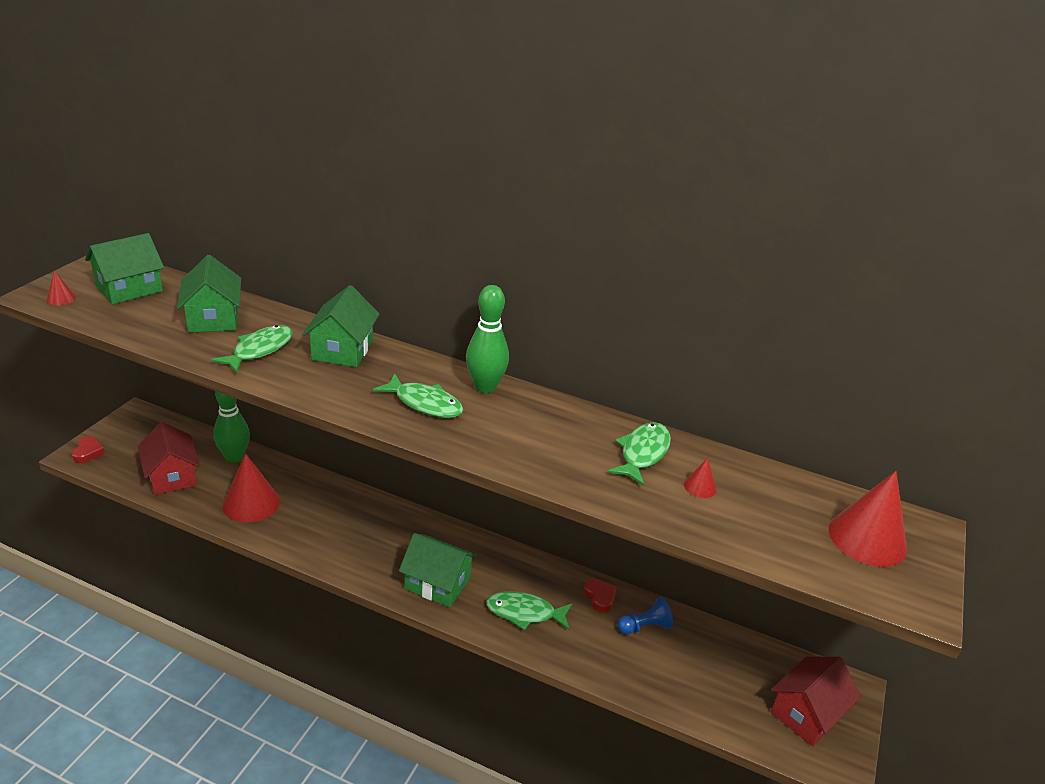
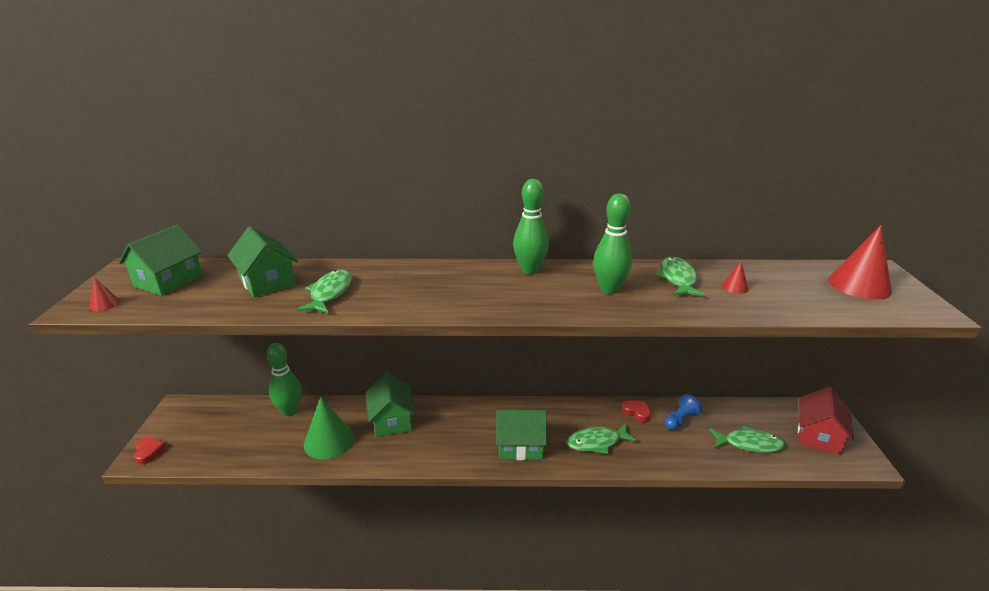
camera: 20 degrees left, 5 degrees down
red house [138,422,200,495] -> none
red cone [223,453,280,523] -> green cone [304,397,354,460]
green house [302,285,380,367] -> green house moved to [366,372,416,437]
green fish [373,373,463,418] -> green fish moved to [709,426,785,453]
none -> green bowling pin [593,194,632,294]

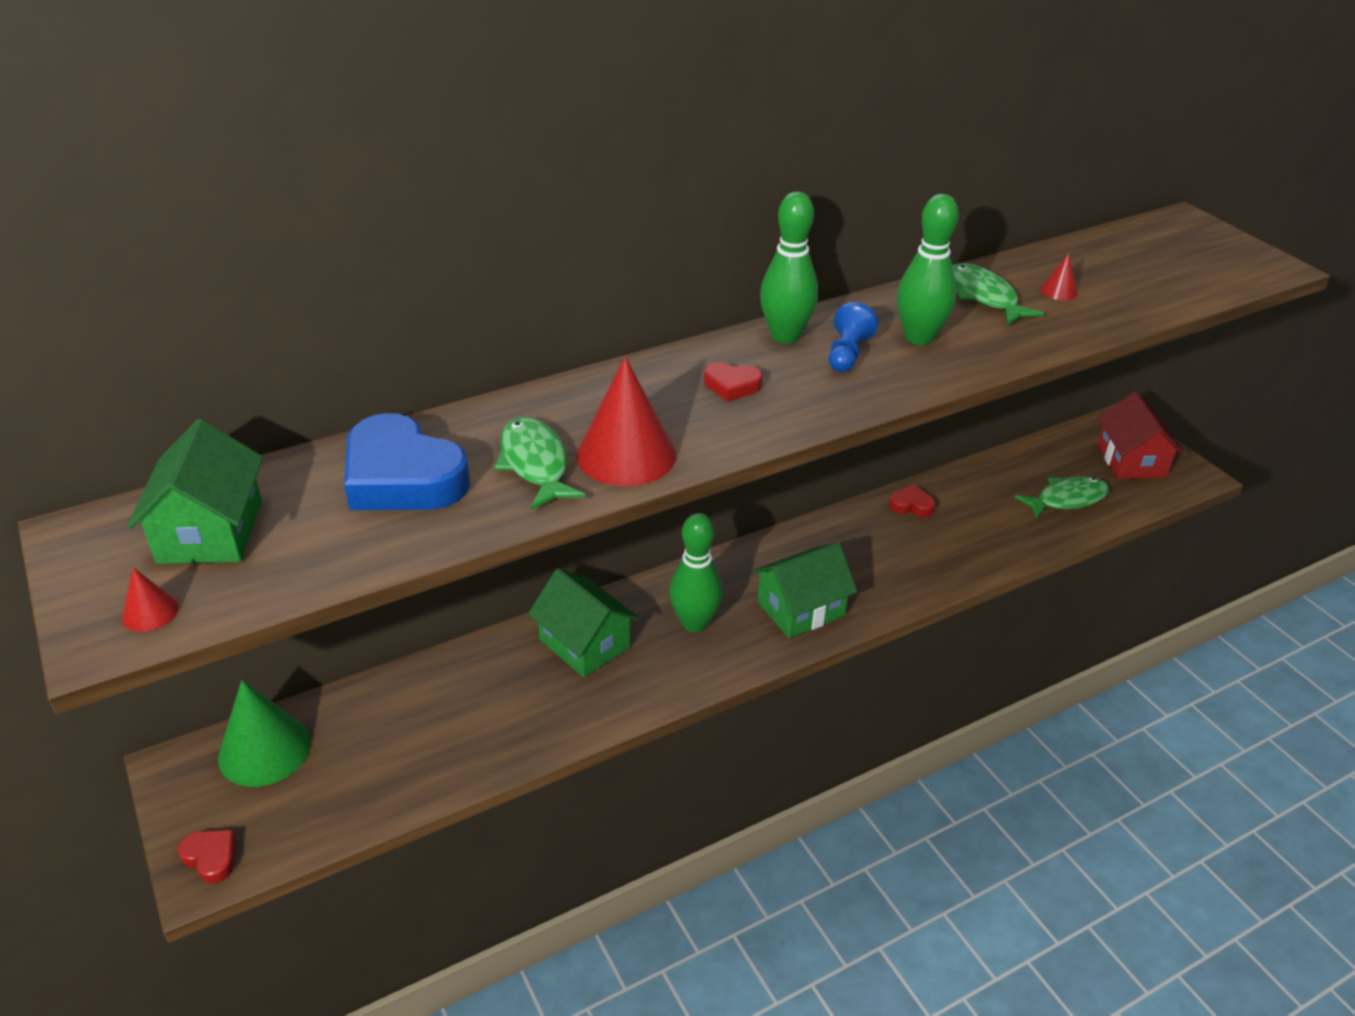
camera: 30 degrees left, 10 degrees up
green house [227,226,298,298] -> blue heart [344,413,470,510]
green bowling pin [267,343,302,417] -> green bowling pin moved to [669,513,723,632]
green cone [304,397,354,460] -> green cone moved to [218,680,311,787]
green fish [567,423,637,454] -> none
blue pawn [665,394,702,430] -> blue pawn moved to [829,302,878,372]
red cone [828,225,892,300] -> red cone moved to [576,357,676,486]
none -> red heart [704,362,763,402]

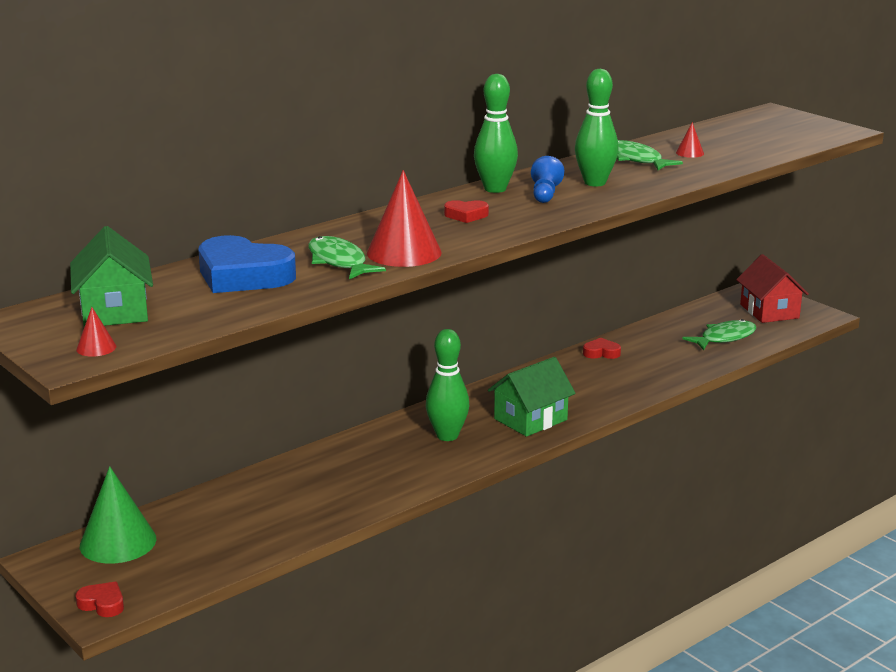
camera: 10 degrees left, 15 degrees down
green house [528,568,639,677] -> none

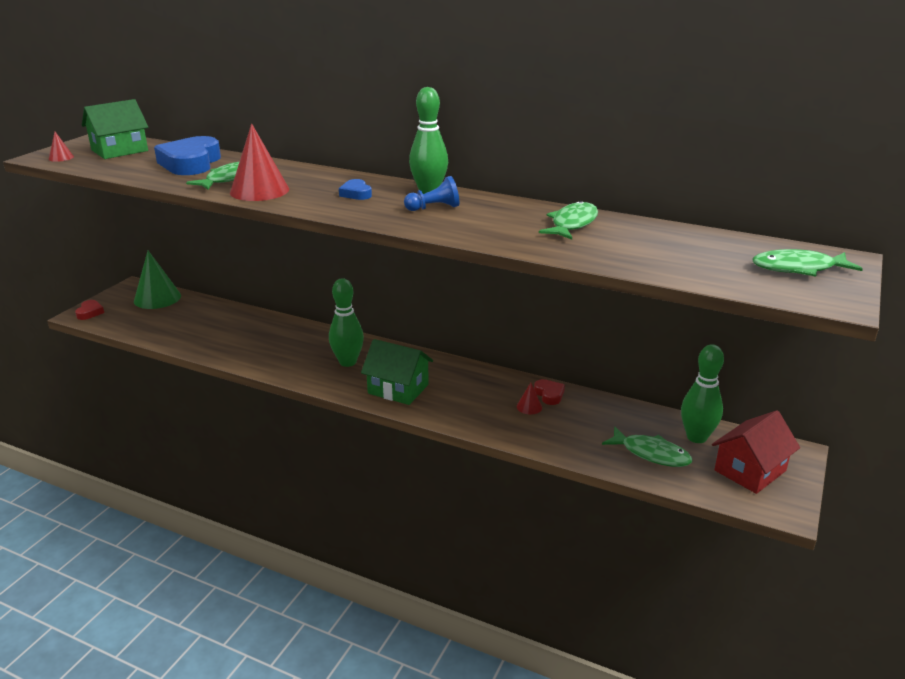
camera: 65 degrees right, 5 degrees up
red heart [444,200,489,223] -> blue heart [339,179,372,200]
green bowling pin [575,69,619,186] -> green bowling pin moved to [681,345,724,443]
red cone [676,122,704,158] -> red cone moved to [517,382,542,414]
none -> green fish [752,249,863,277]

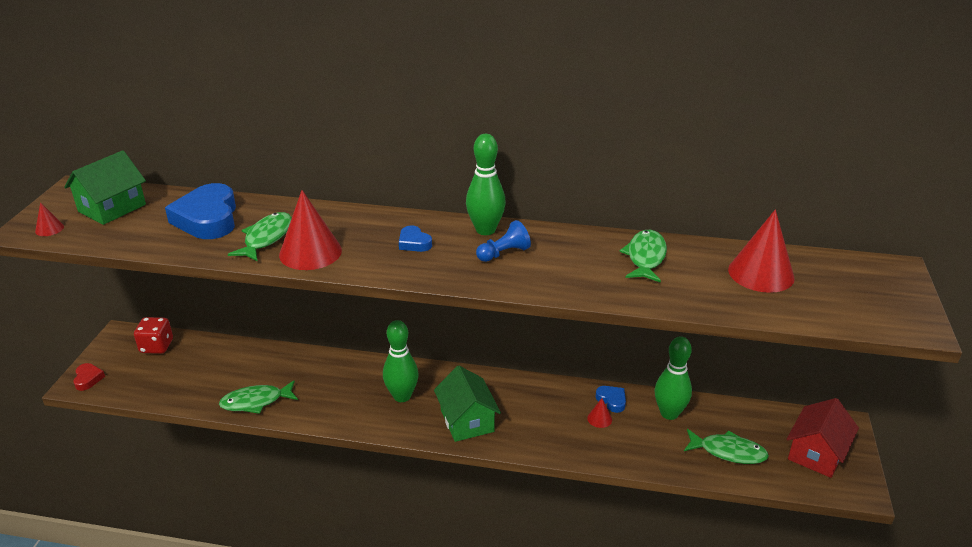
camera: 15 degrees left, 5 degrees up
green cone [134,251,181,309] -> red dice [134,317,173,354]
green house [361,339,433,405] -> green house turned 60 degrees clockwise [434,366,501,442]
red heart [534,379,565,405] -> blue heart [596,386,626,413]
green bowling pin [681,345,724,443] -> green bowling pin moved to [655,336,692,420]
green fish [752,249,863,277] -> green fish moved to [219,380,298,414]
none -> red cone [728,209,795,293]

